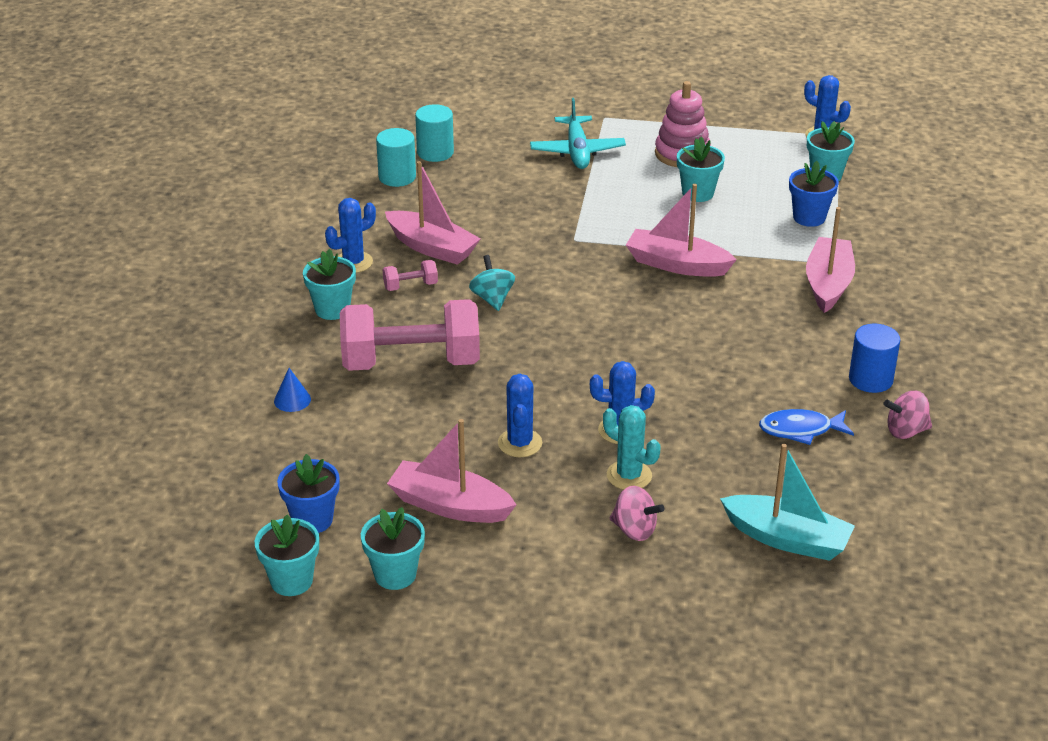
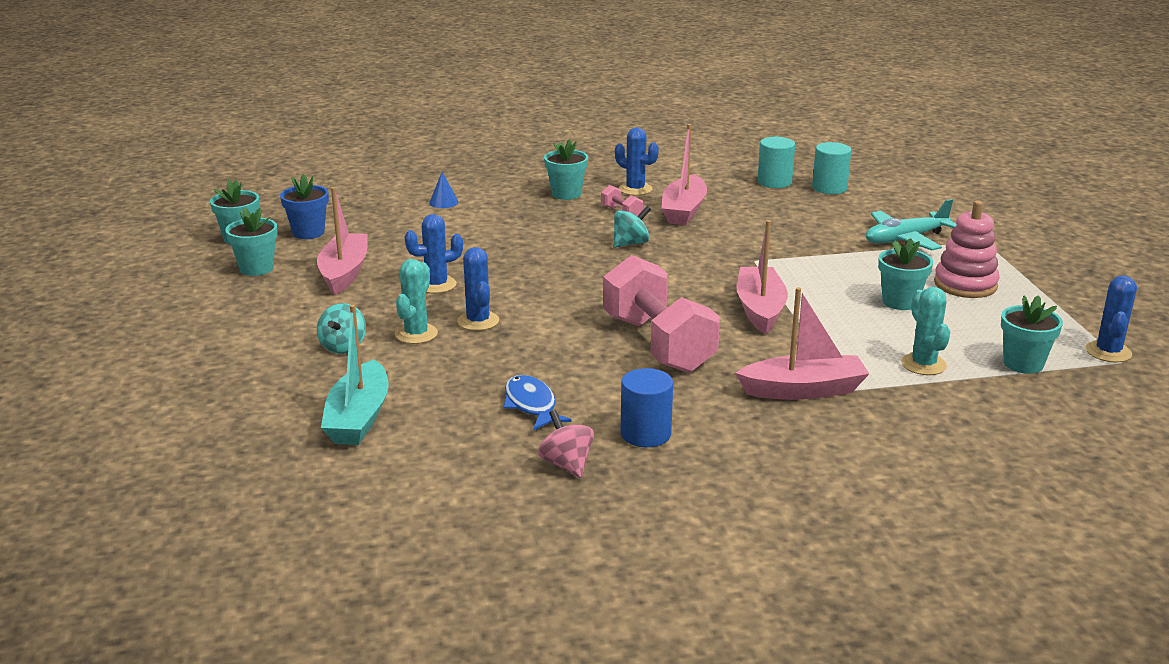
camera: 70 degrees right, 10 degrees down
pink dumbbell [340,299,480,371] -> pink dumbbell moved to [603,255,720,373]
pink spinning top [610,486,664,541] -> turquoise spinning top [317,303,366,354]
blue flower pot [789,161,839,227] -> turquoise cactus [901,287,950,375]

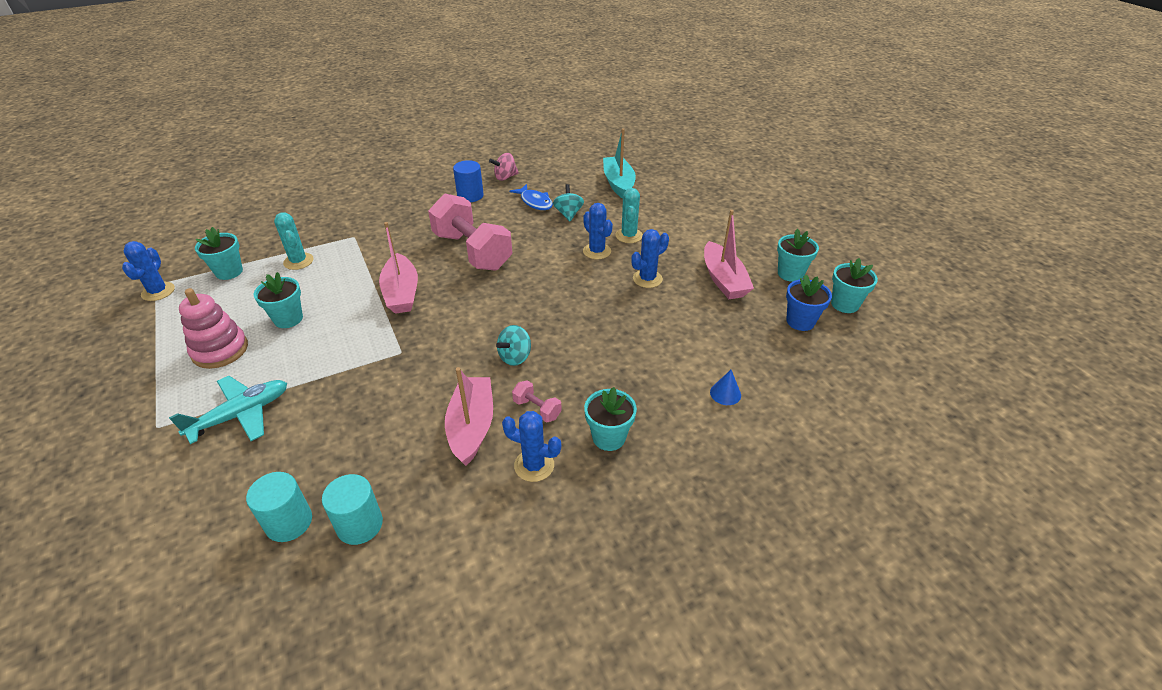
camera: 165 degrees right, 15 degrees up
turquoise spinning top [317,303,366,354] -> turquoise spinning top moved to [553,184,584,222]
pink spinning top [538,410,594,478] -> pink spinning top turned 105 degrees clockwise [489,153,519,181]
pink boat [736,287,869,400] -> none

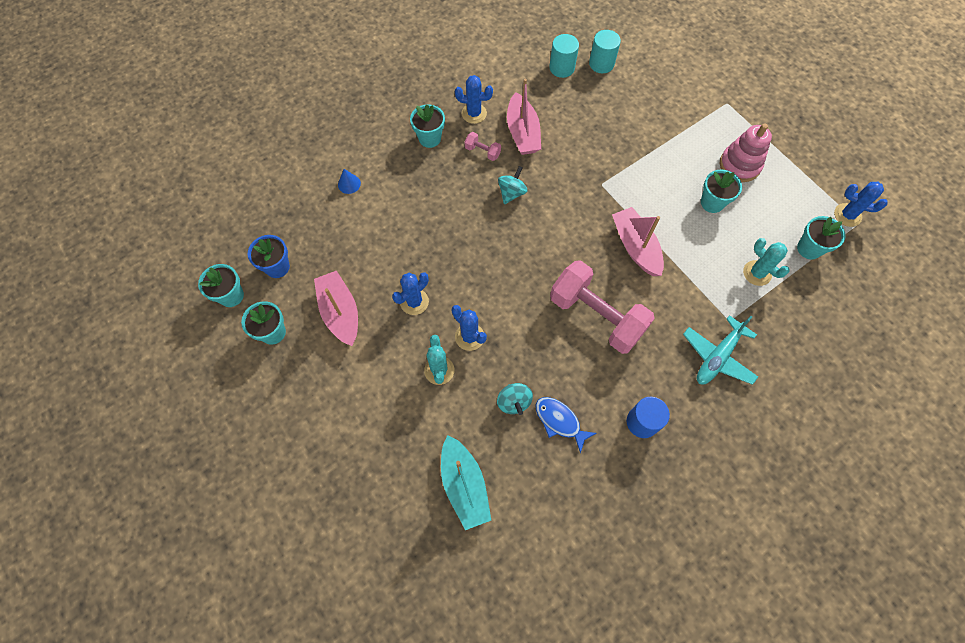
camera: 170 degrees right, 25 degrees up
blue cactus [122,241,175,301] -> blue cactus turned 60 degrees counterclockwise [834,182,887,227]
turquoise plane [169,376,287,444] -> turquoise plane moved to [683,315,758,385]
pink spinning top [489,153,519,181] -> none

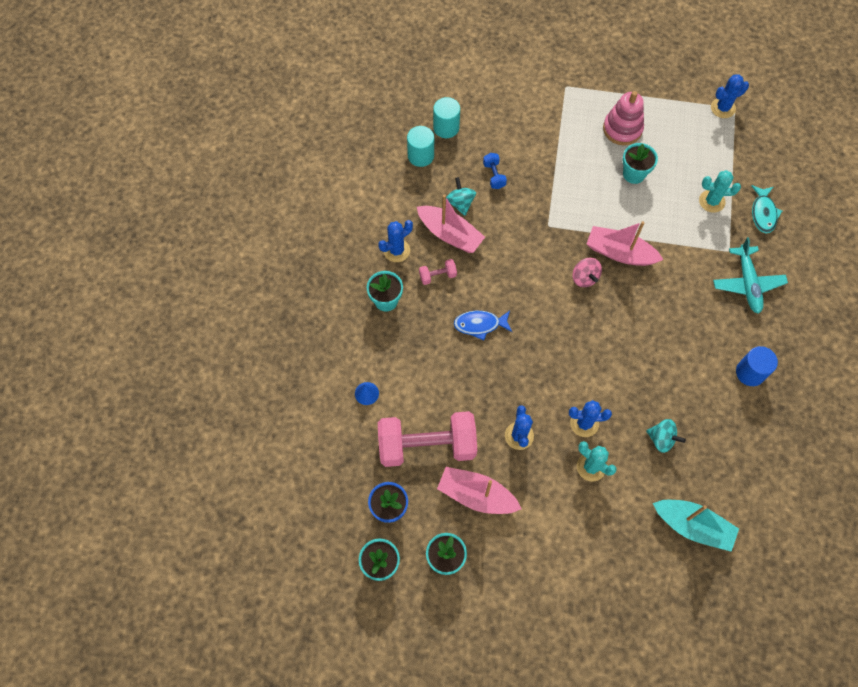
camera: 45 degrees left, 0 degrees up
turquoise spinning top [498,166,527,204] -> turquoise spinning top moved to [446,177,476,216]
blue fish [536,397,597,453] -> blue fish moved to [454,311,512,340]
pink dumbbell [550,260,655,354] -> pink dumbbell moved to [378,411,477,467]
turquoise flower pot [797,216,846,260] -> none
none -> blue dumbbell [483,153,507,189]
none -> pink spinning top [572,258,602,287]
none -> turquoise fish [751,185,782,233]

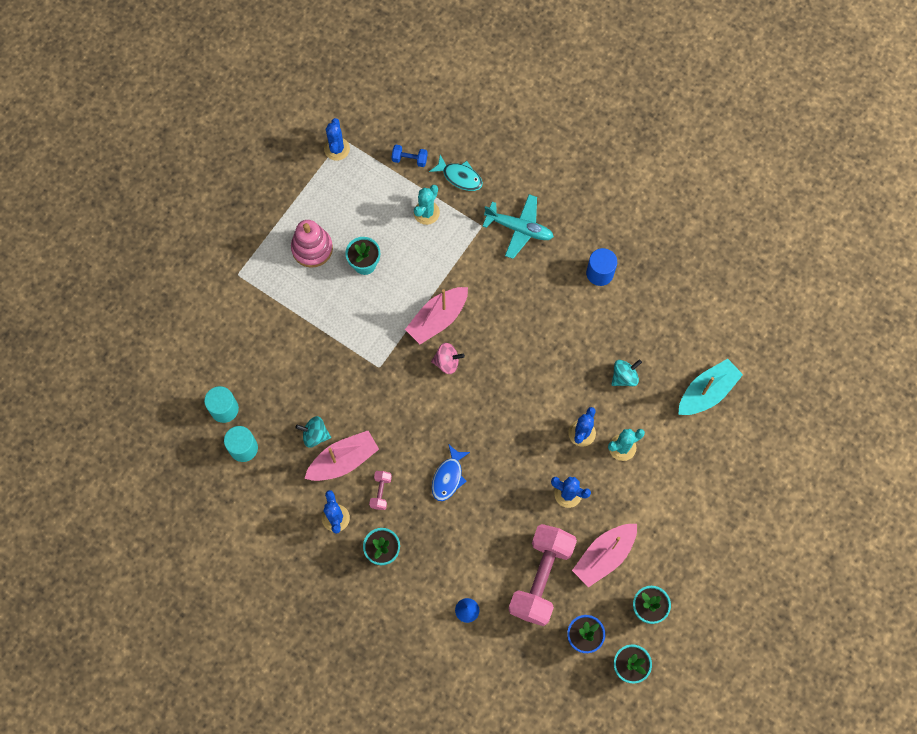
camera: 65 degrees left, 5 degrees up
blue dumbbell [483,153,507,189] -> blue dumbbell moved to [392,145,428,167]

